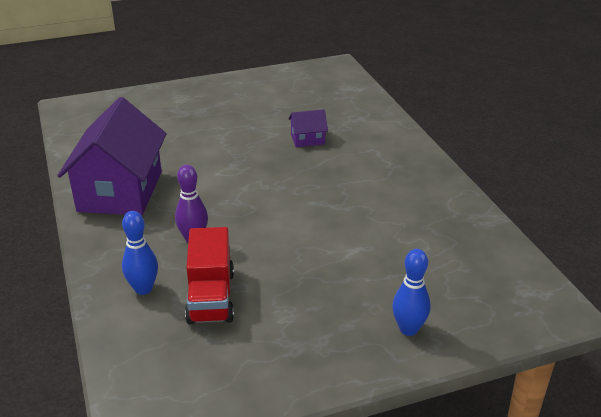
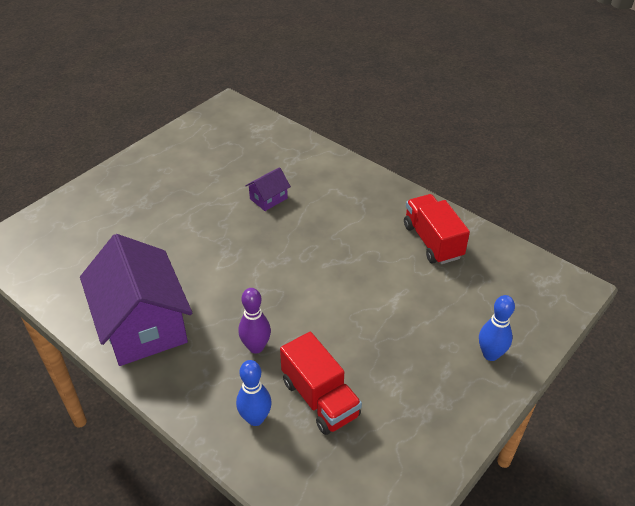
camera: 30 degrees left, 10 degrees up
none -> red truck [404,194,470,264]

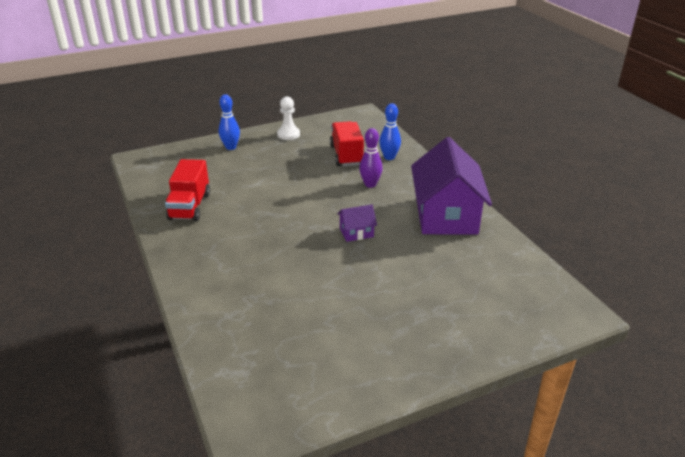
camera: 155 degrees left, 10 degrees down
purple house [245,167,291,211] -> purple house moved to [337,204,377,242]
none -> white pawn [277,97,300,140]

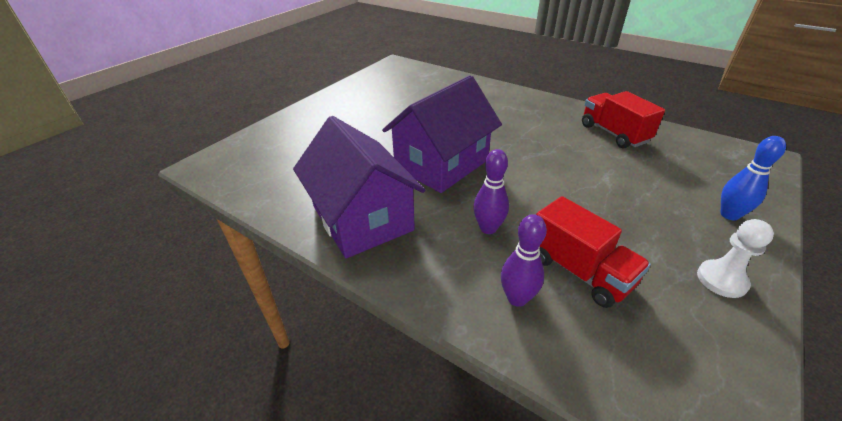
camera: 150 degrees right, 5 degrees up
purple house [337,204,377,242] -> purple house [382,75,502,193], size x2.35
blue bowling pin [379,103,401,160] -> purple bowling pin [501,214,547,307]

